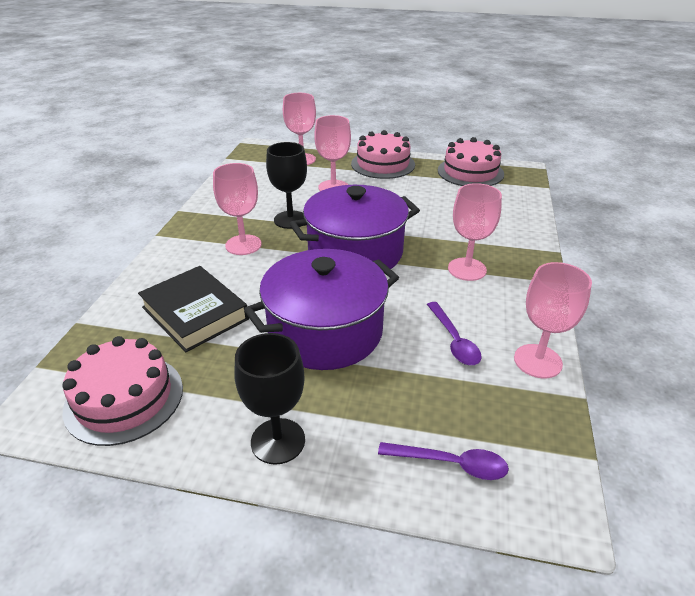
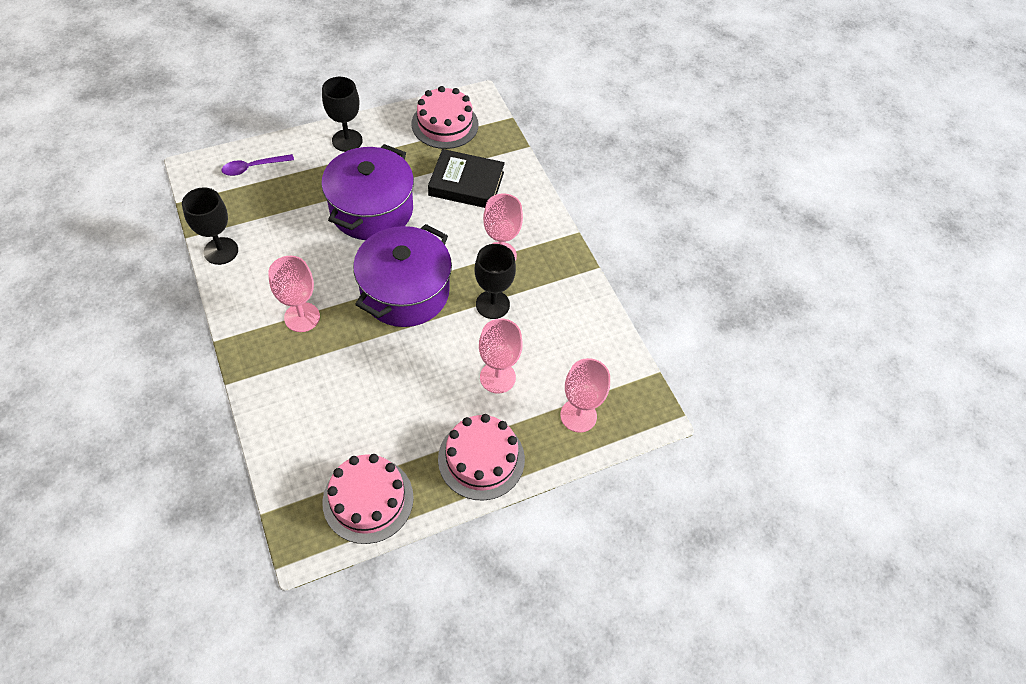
camera: 140 degrees right, 20 degrees up
purple spoon [427,302,482,365] -> none
pink goblet [514,262,592,378] -> black goblet [182,187,238,265]

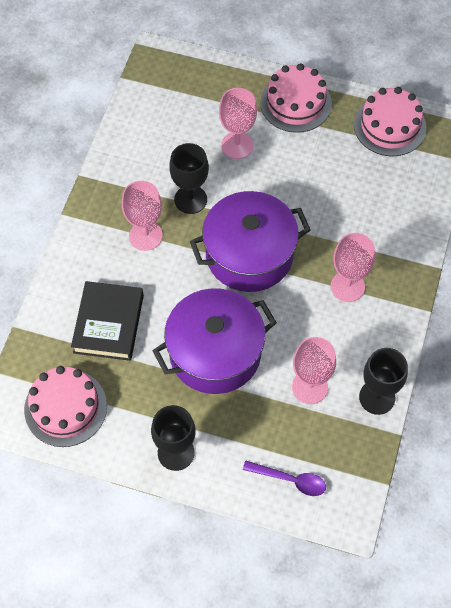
camera: 135 degrees left, 5 degrees up
black book [428,149,505,208] -> black book turned 45 degrees clockwise [71,281,144,361]
pink goblet [560,358,610,433] -> pink goblet moved to [292,337,336,404]

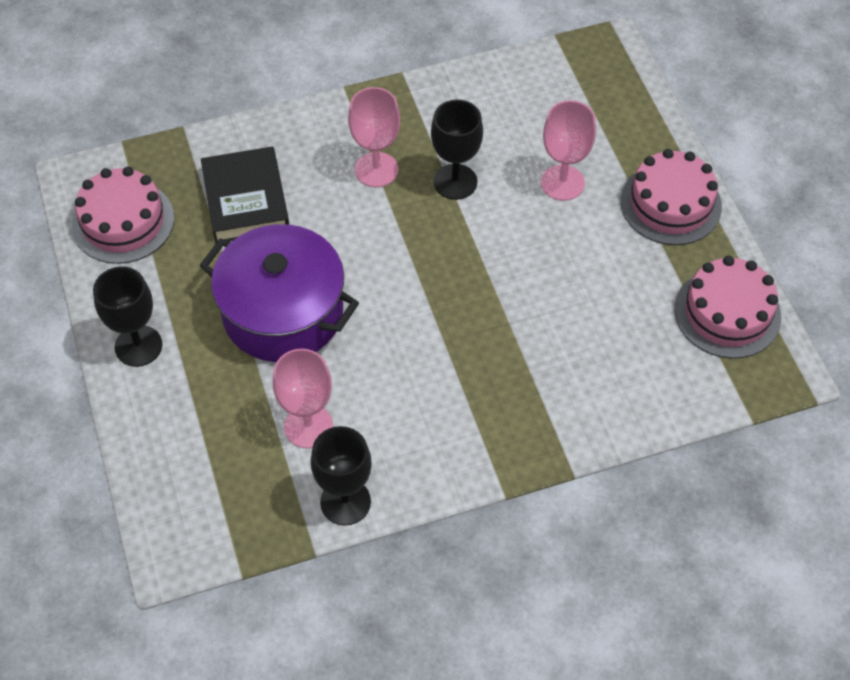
camera: 55 degrees right, 5 degrees down
black book [71,281,144,361] -> black book turned 75 degrees counterclockwise [201,146,289,243]
purple pot [190,191,311,292] -> none
purple spoon [243,461,326,496] -> none
pink goblet [331,233,375,302] -> none

